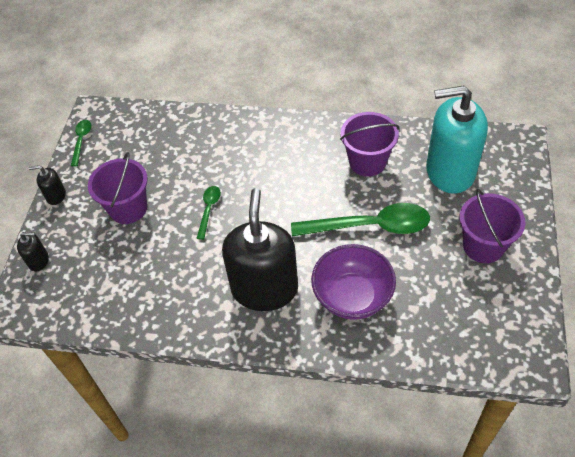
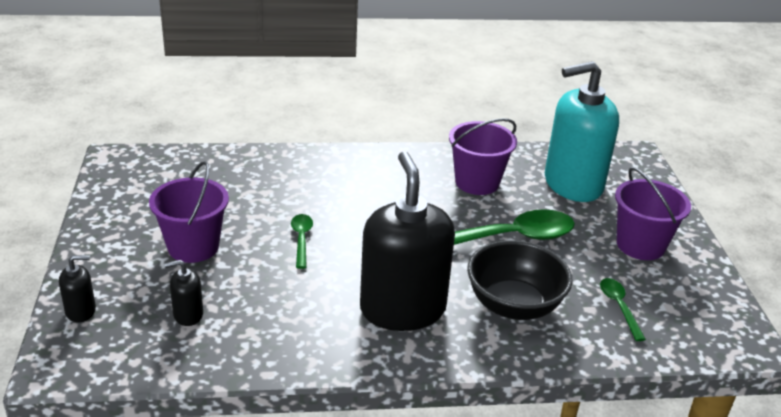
camera: 20 degrees left, 20 degrees down
black soap dispenser [29,165,66,205] -> black soap dispenser moved to [164,260,203,326]
green spoon [71,120,91,166] -> green spoon moved to [600,278,646,341]
purple bowl [311,244,396,320] -> black bowl [467,240,573,320]

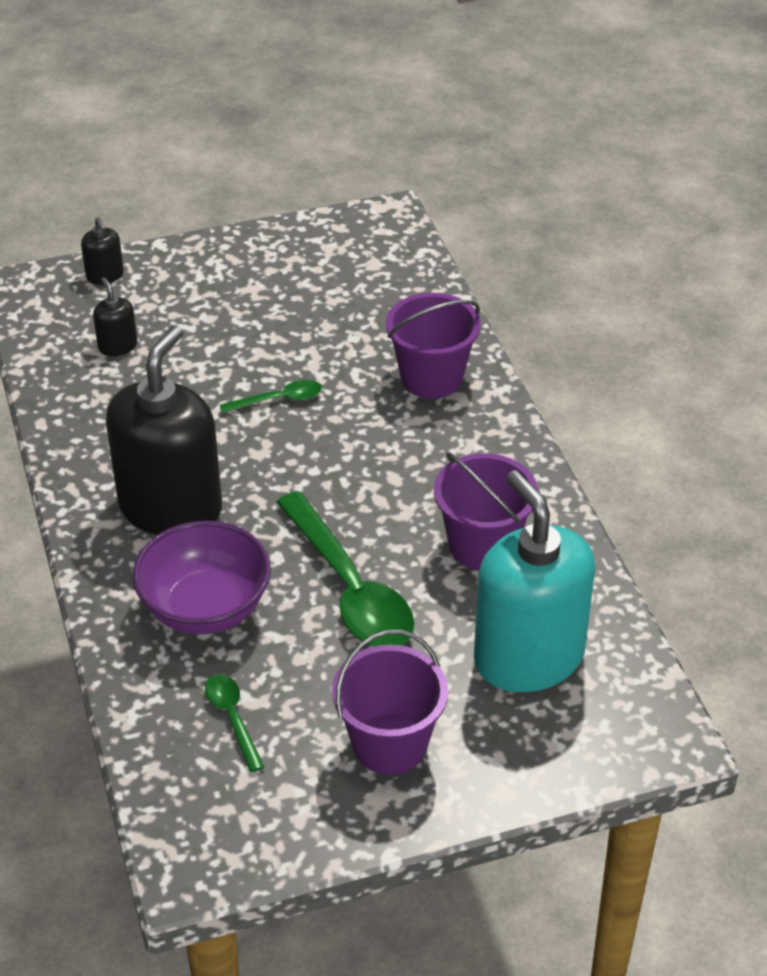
camera: 80 degrees right, 10 degrees up
purple bucket [149,161,229,263] -> purple bucket moved to [386,293,481,399]
black soap dispenser [360,151,455,331] -> black soap dispenser turned 45 degrees counterclockwise [106,325,222,535]
black bowl [467,240,573,320] -> purple bowl [133,521,271,635]
green spoon [600,278,646,341] -> green spoon turned 90 degrees counterclockwise [205,674,264,772]

